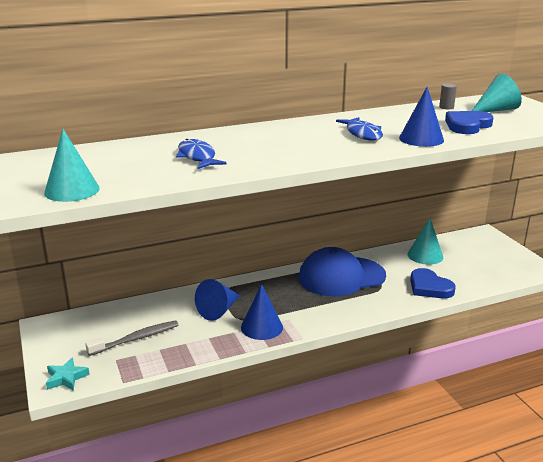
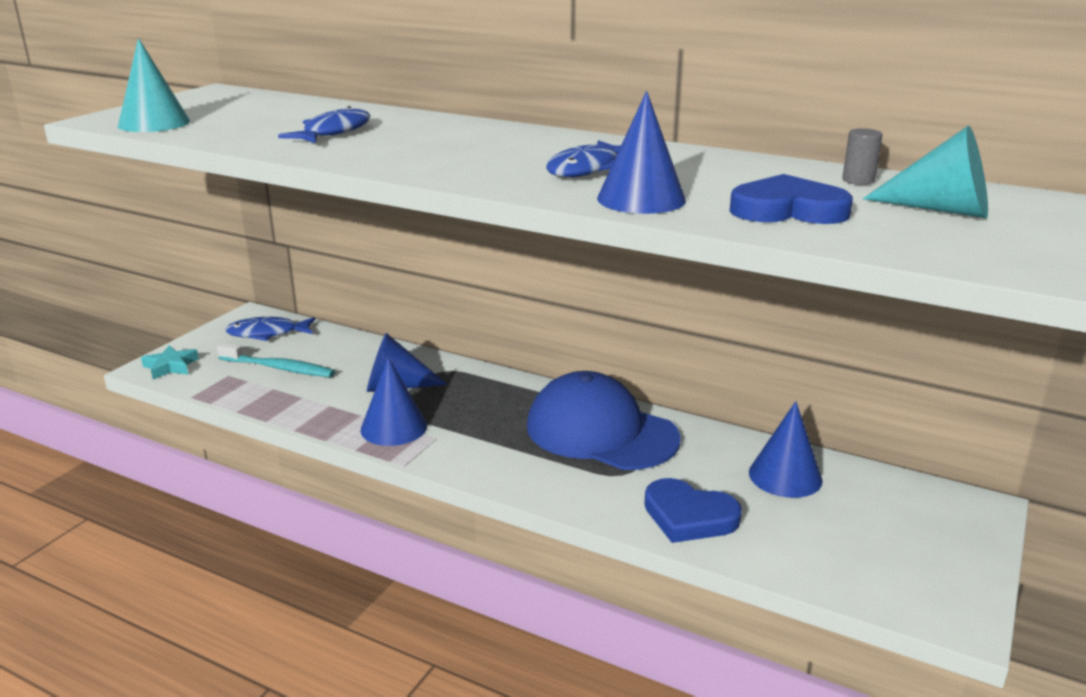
camera: 50 degrees right, 0 degrees up
grey toothbrush [86,320,178,356] -> turquoise toothbrush [217,342,335,377]
turquoise cone [408,218,443,265] -> blue cone [749,401,823,498]
blue heart [410,268,456,299] -> blue heart turned 75 degrees counterclockwise [644,478,742,543]
none -> blue fish [225,317,315,341]

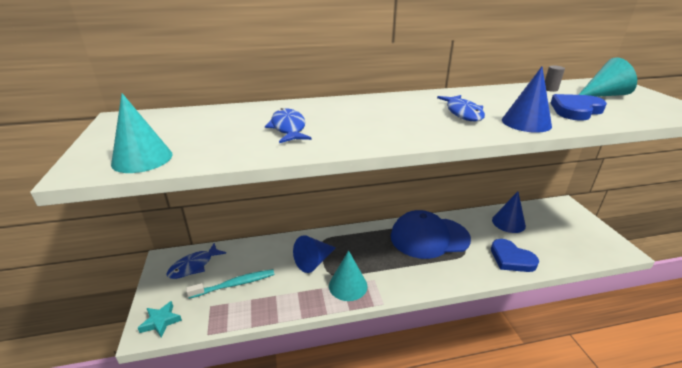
camera: 40 degrees left, 5 degrees up
blue cone [360,357,427,446] -> turquoise cone [329,250,368,301]
blue heart [644,478,742,543] -> blue heart turned 60 degrees clockwise [491,239,539,272]

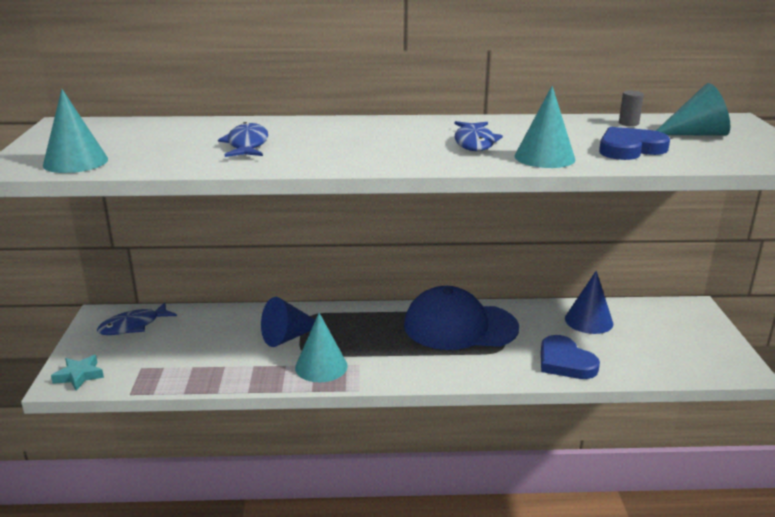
camera: 10 degrees right, 5 degrees down
turquoise toothbrush [186,269,274,299] -> none
blue cone [502,66,552,133] -> turquoise cone [515,86,575,168]

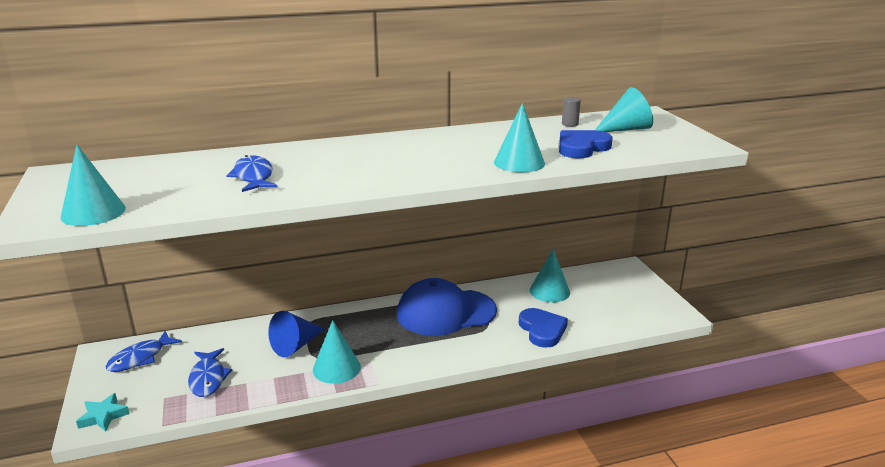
camera: 15 degrees left, 0 degrees up
blue fish [455,121,503,151] -> blue fish moved to [188,348,232,397]
blue heart [541,335,600,379] -> blue heart turned 150 degrees counterclockwise [519,308,568,348]
blue cone [565,271,613,334] -> turquoise cone [530,249,570,302]

